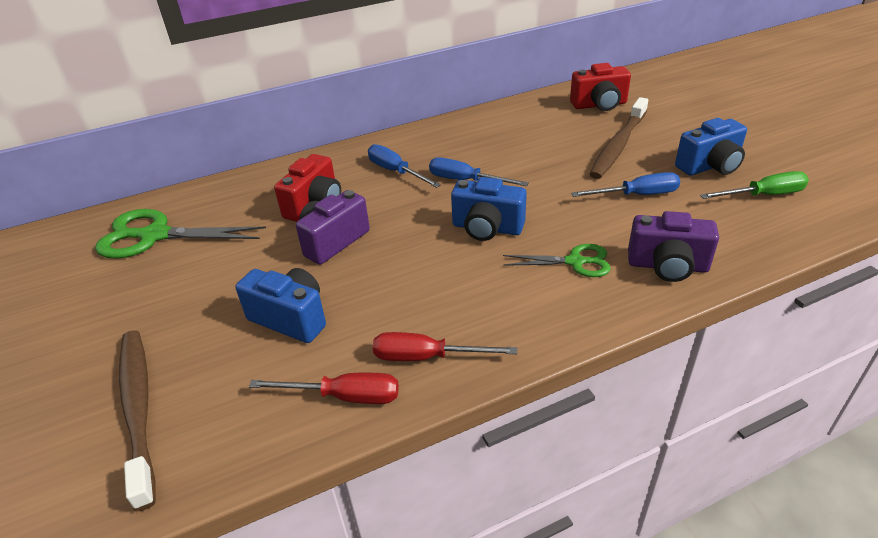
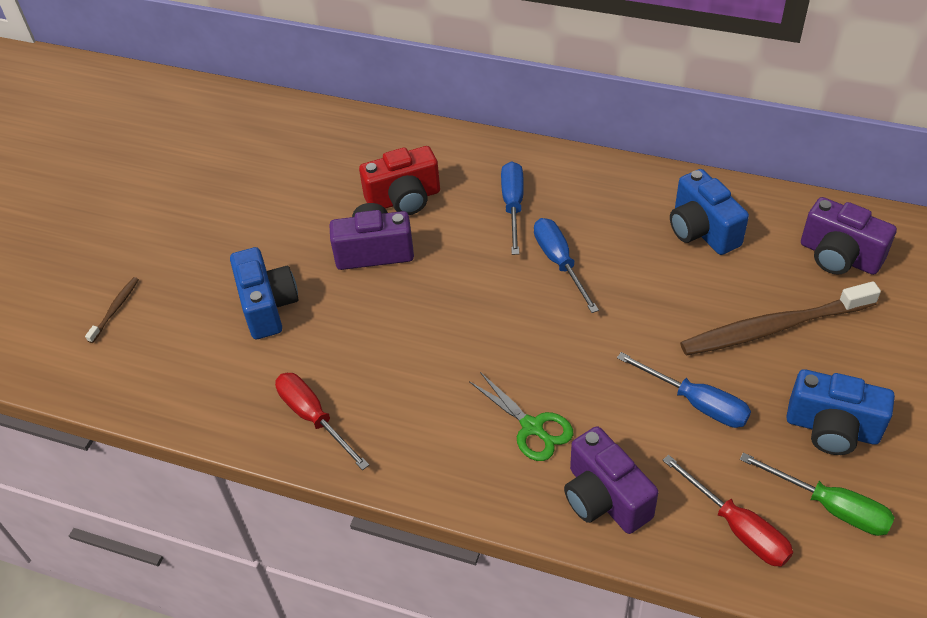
camera: 45 degrees right, 10 degrees up
green scissors [95,209,266,259] -> none
brown toothbrush [119,330,156,511] -> brown toothbrush [85,277,139,343], size x0.44
red screwdriver [249,373,399,404] -> red screwdriver moved to [662,455,793,567]
blue camera [451,177,527,241] -> blue camera moved to [670,169,749,255]
red camera [570,63,631,111] -> purple camera [801,197,897,275]

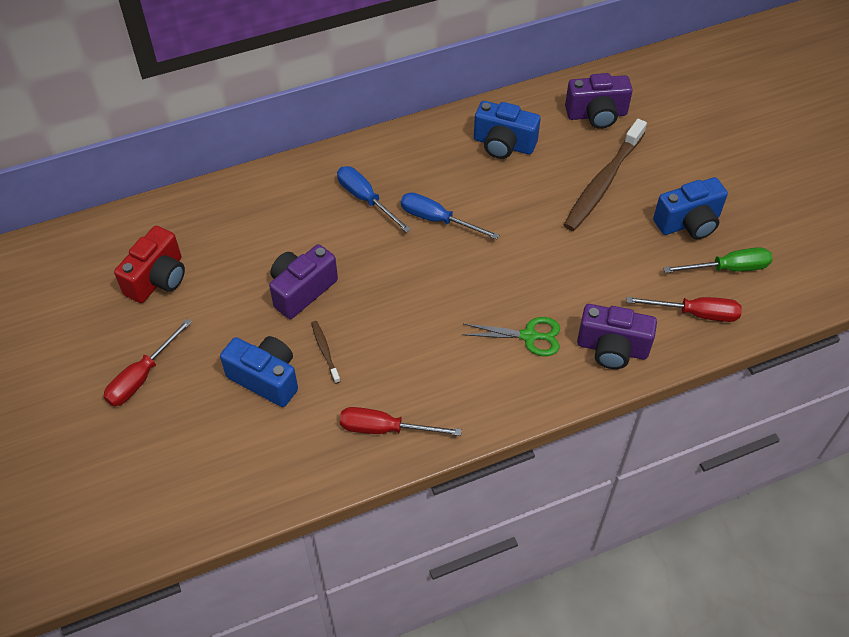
camera: 45 degrees left, 5 degrees up
brown toothbrush [85,277,139,343] -> brown toothbrush moved to [311,321,341,384]
red camera [359,146,440,215] -> red camera moved to [114,226,185,303]
blue screwdriver [617,352,751,428] -> none
none -> red screwdriver [104,319,192,406]

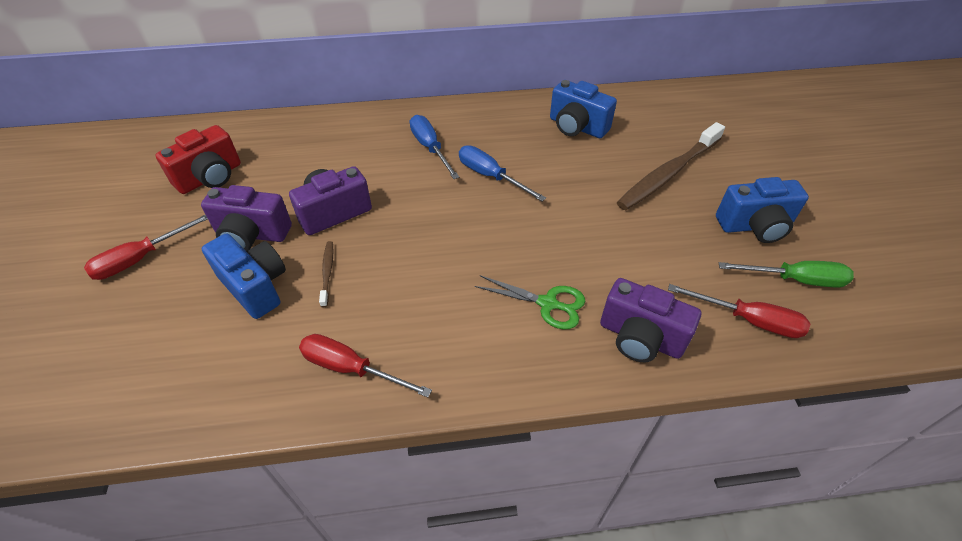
camera: 15 degrees right, 5 degrees down
purple camera [565,73,633,129] -> purple camera moved to [201,185,292,251]

